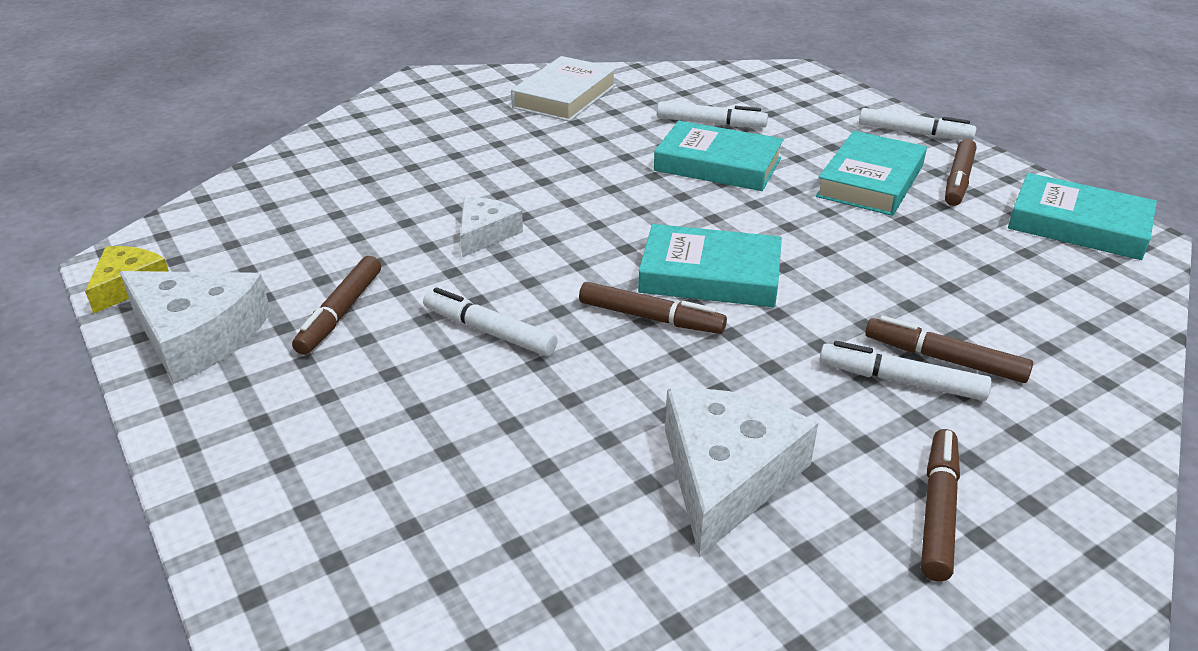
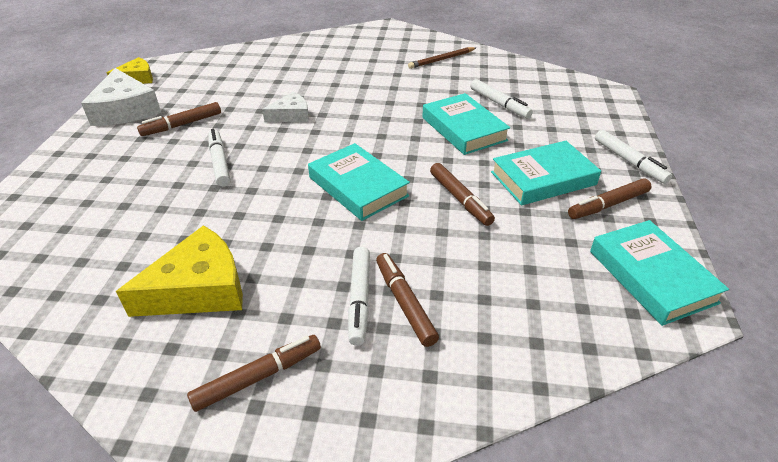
camera: 40 degrees right, 5 degrees up
white book [511,56,617,122] -> brown pencil [408,47,476,69]
brown marker [579,282,727,334] -> brown marker moved to [430,163,495,226]
white cheese [665,388,818,557] -> yellow cheese [116,225,243,317]
white marker [819,341,992,401] -> white marker turned 150 degrees counterclockwise [348,247,370,346]

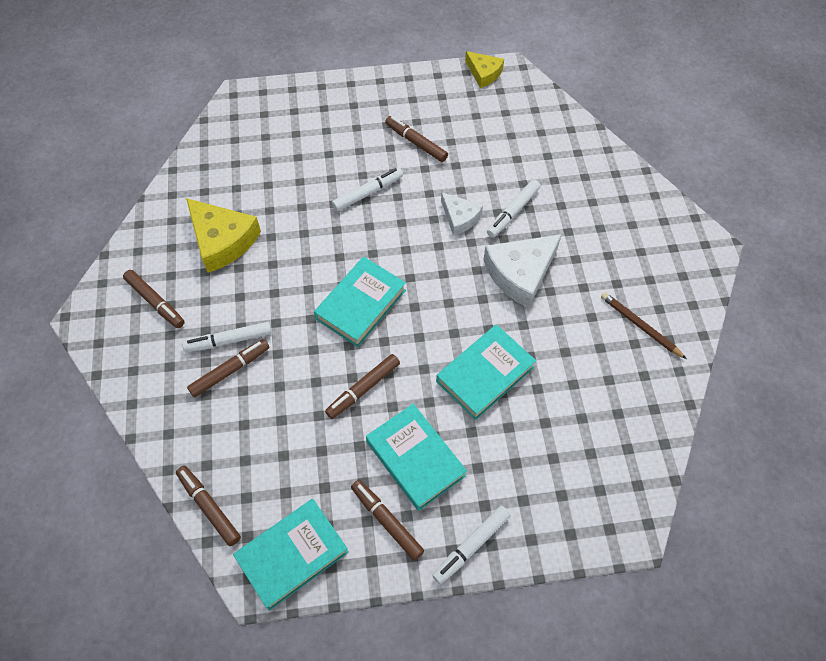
camera: 75 degrees right, 20 degrees up
white cheese [81,68,161,126] -> white cheese moved to [483,234,562,308]
white marker [470,79,533,119] -> white marker moved to [487,180,540,238]
none -> brown marker [176,466,241,546]

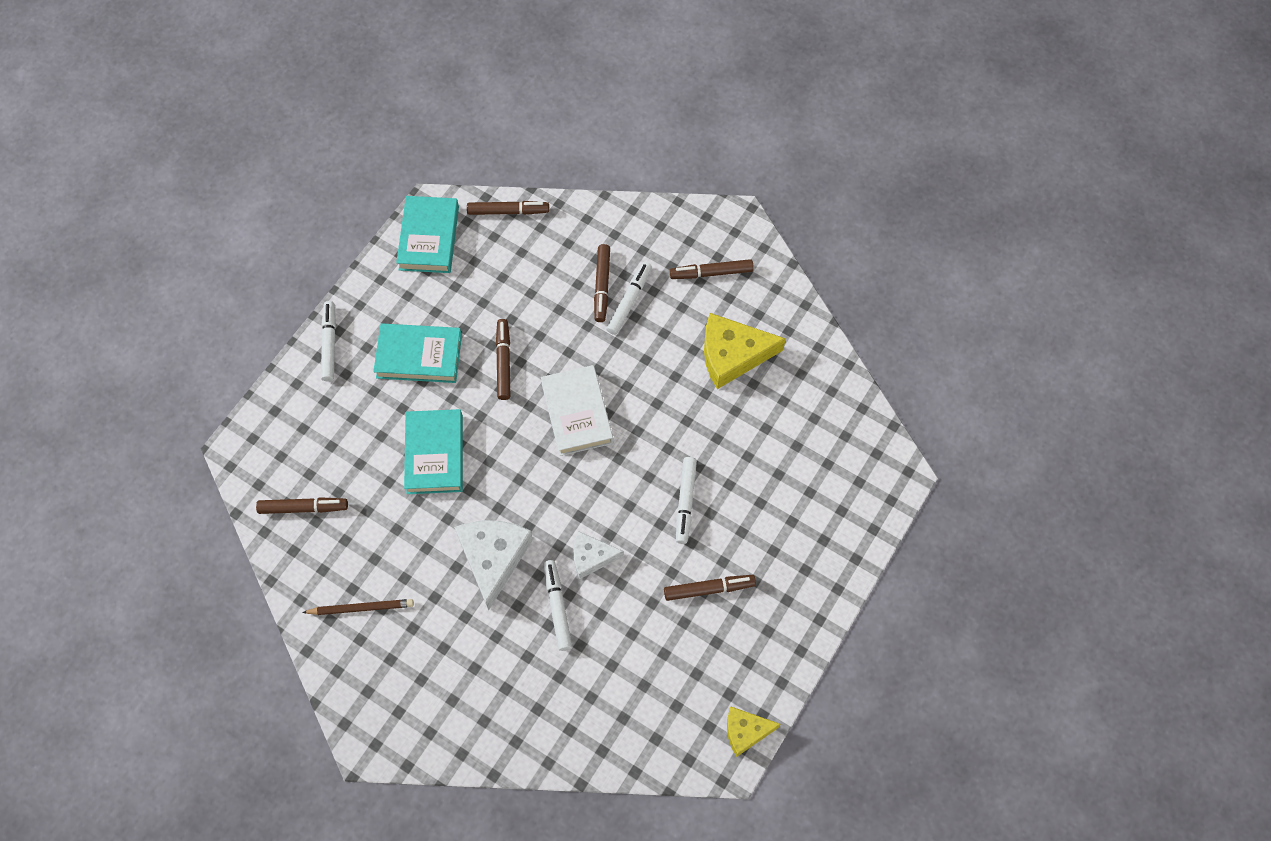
camera: 130 degrees right, 5 degrees up
turquoise book [314,257,406,347] -> white book [541,365,613,456]
brown marker [351,480,424,561] -> brown marker moved to [256,497,348,514]

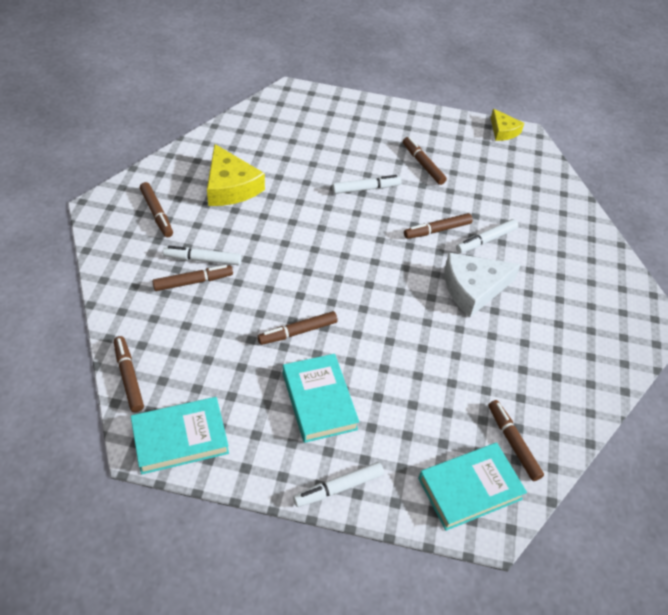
camera: 115 degrees left, 15 degrees down
brown pencil [302,599,414,615] -> none
turquoise book [404,409,463,494] -> turquoise book moved to [418,443,527,531]
white book [541,365,613,456] -> none
white cheese [573,531,624,579] -> brown marker [404,213,473,239]

